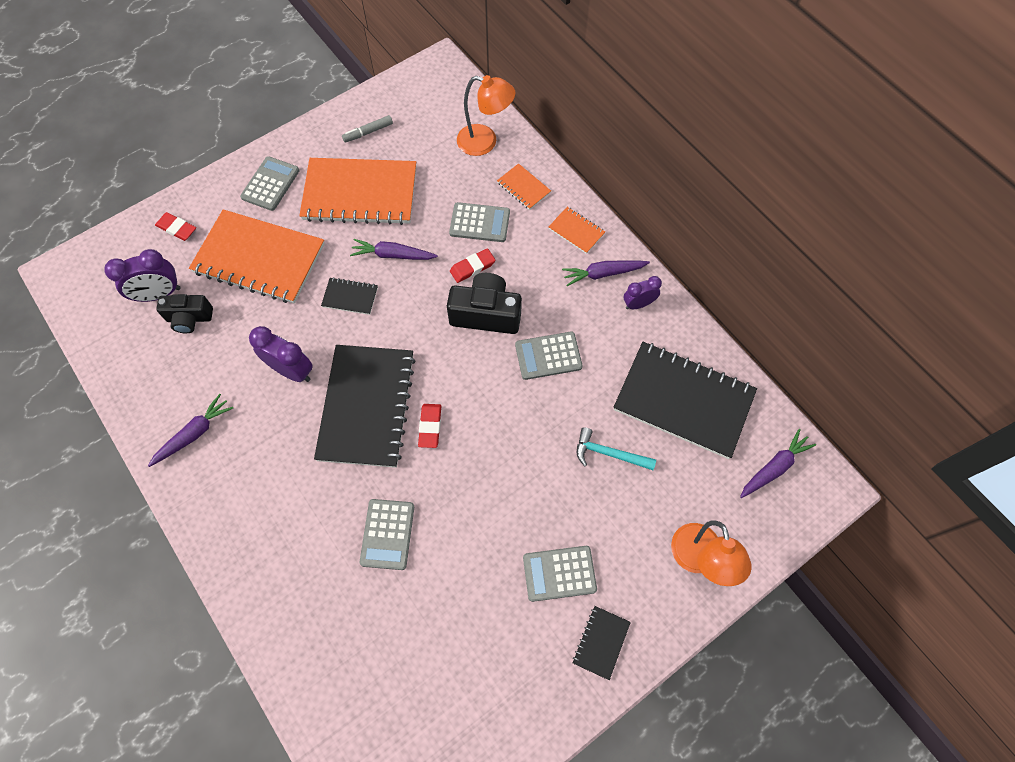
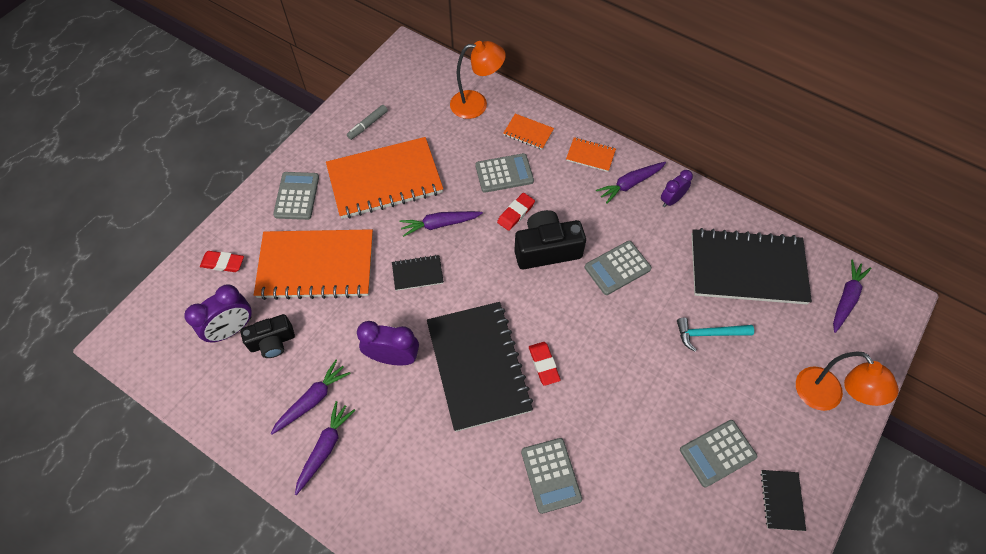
camera: 20 degrees left, 5 degrees down
none -> purple carrot [271,360,351,434]

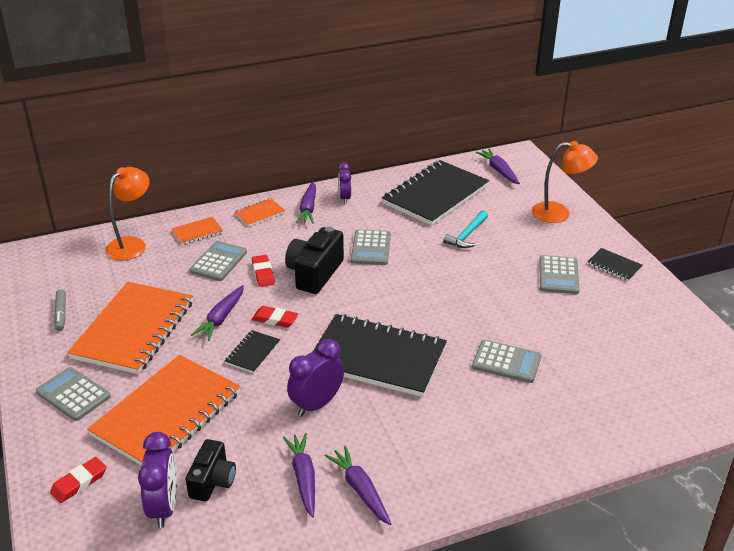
camera: 55 degrees left, 25 degrees down
red eraser [529,342,561,386] -> red eraser moved to [252,306,299,328]

